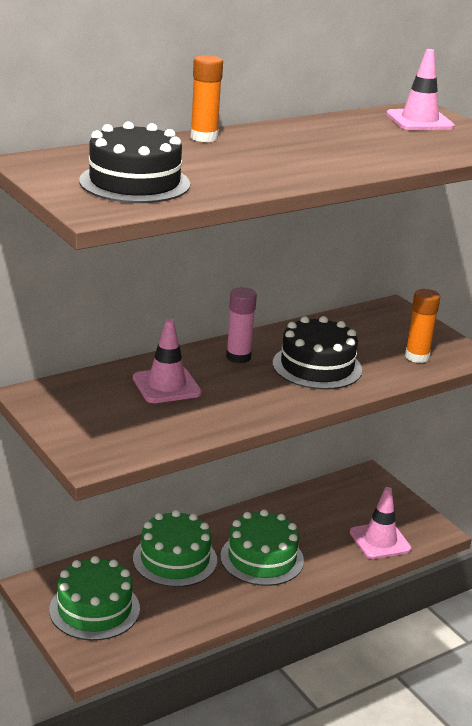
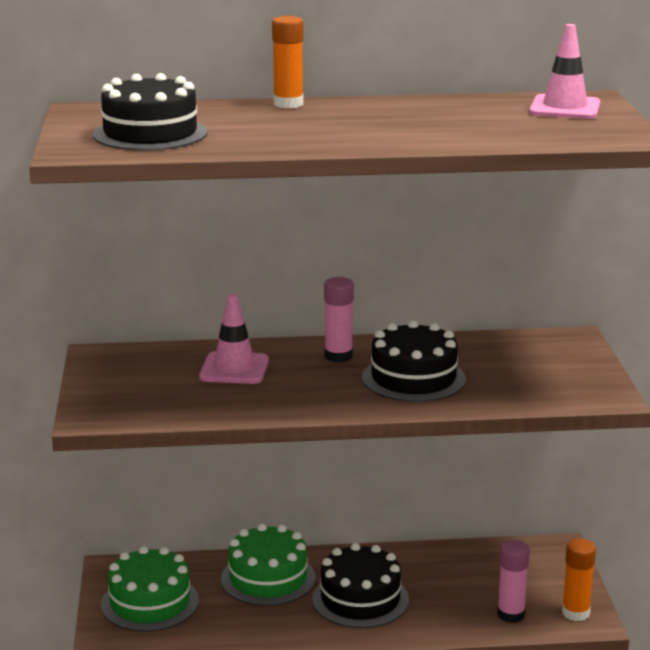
camera: 30 degrees right, 5 degrees down
green cake [221,509,304,586] -> black cake [312,543,409,628]
pink traffic cone [350,487,411,559] -> pink glue stick [497,540,530,623]
orange glue stick [405,289,440,363] -> orange glue stick moved to [562,538,596,621]

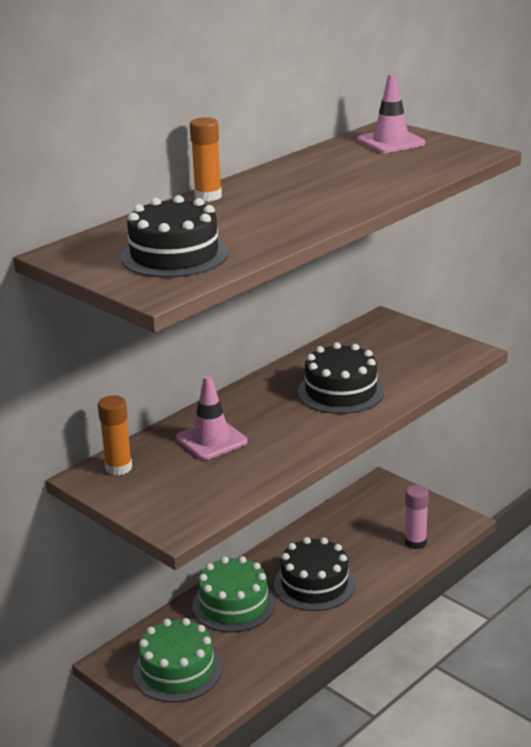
camera: 40 degrees left, 5 degrees up
pink glue stick [324,277,354,363] -> none
orange glue stick [562,538,596,621] -> orange glue stick moved to [98,395,132,475]

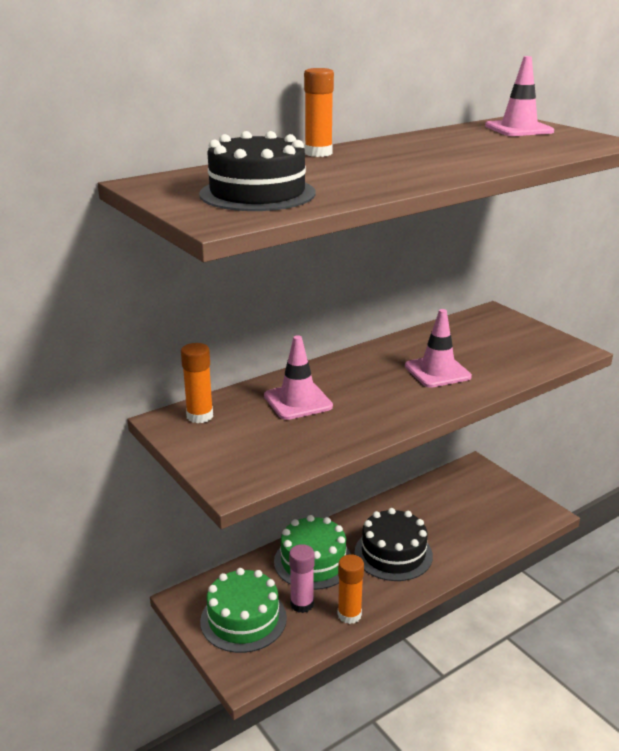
camera: 10 degrees right, 0 degrees up
black cake [298,342,385,414] -> pink traffic cone [405,309,472,388]
pink glue stick [405,485,429,549] -> pink glue stick moved to [289,544,315,613]
none -> orange glue stick [338,554,364,624]

